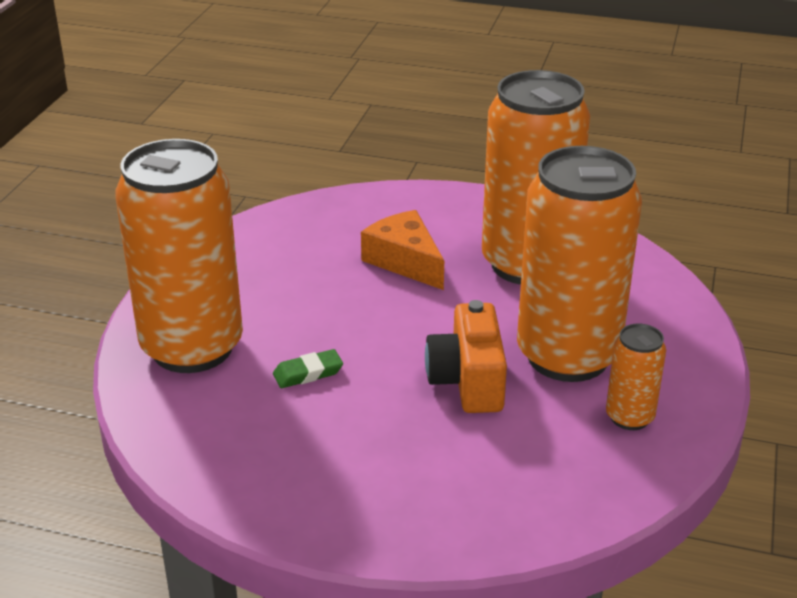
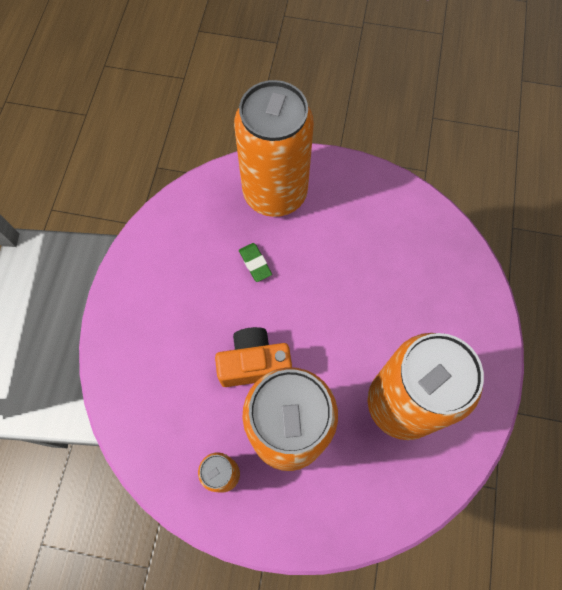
camera: 85 degrees right, 35 degrees up
orange cheese [361,210,444,290] -> none

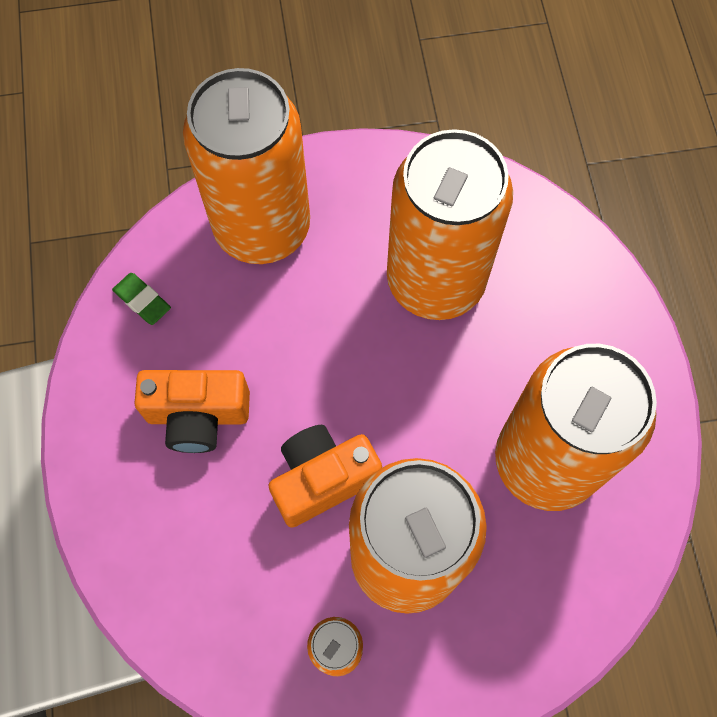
camera: 20 degrees left, 0 degrees up
green eraser [239,243,272,282] -> green eraser moved to [112,273,171,325]
none -> orange camera [134,370,250,453]
none -> orange can [387,129,513,320]

